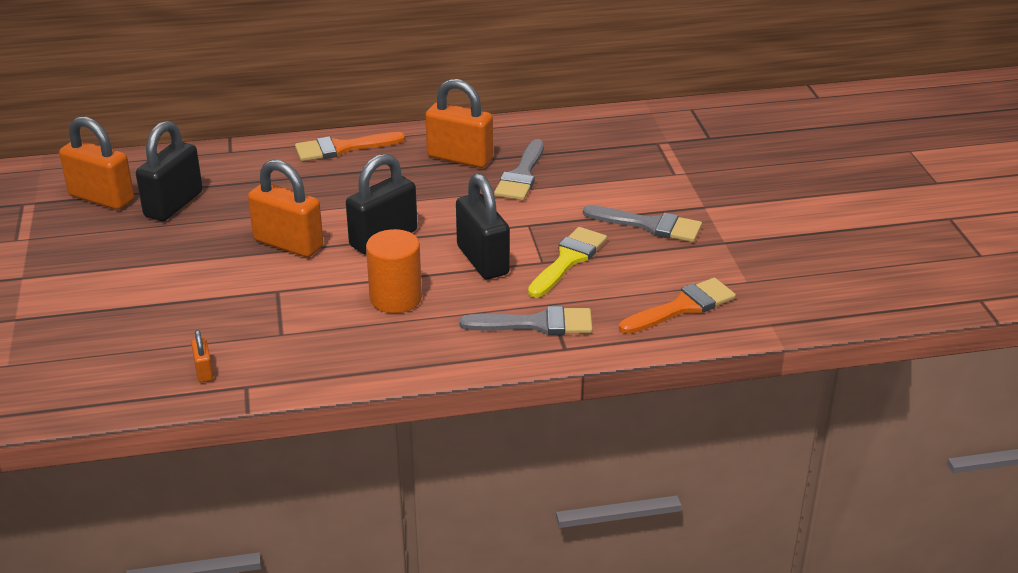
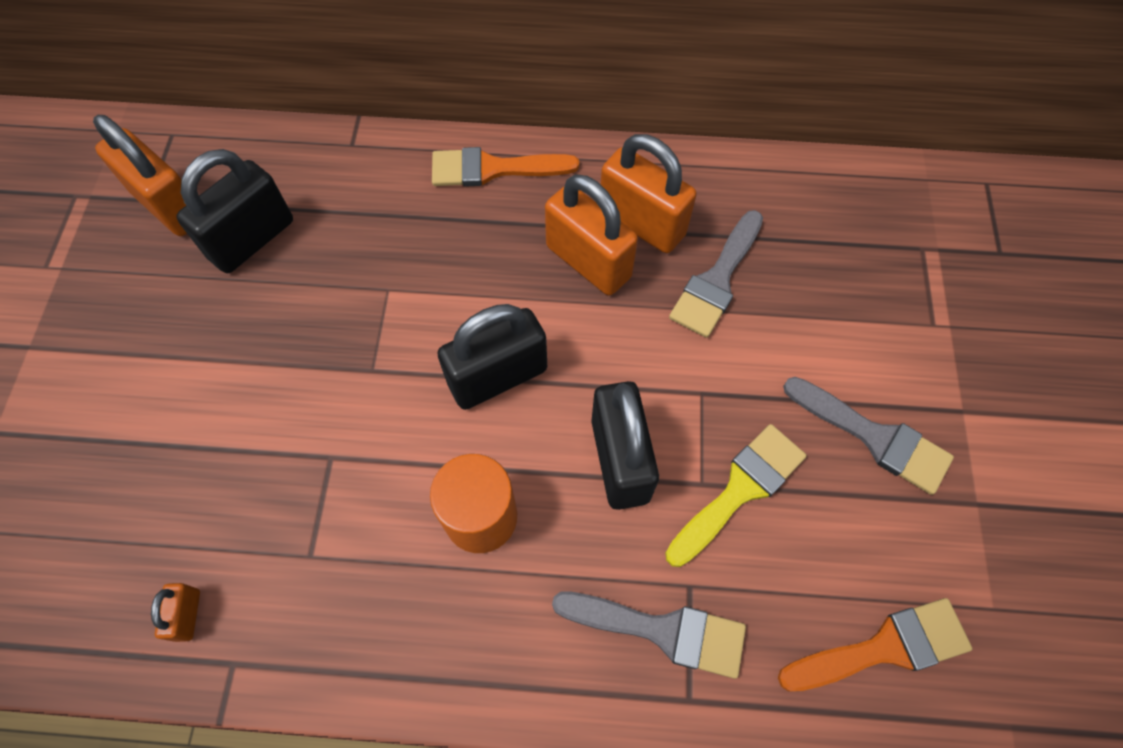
camera: 15 degrees right, 30 degrees up
orange padlock [248,160,324,257] -> orange padlock moved to [545,174,638,295]

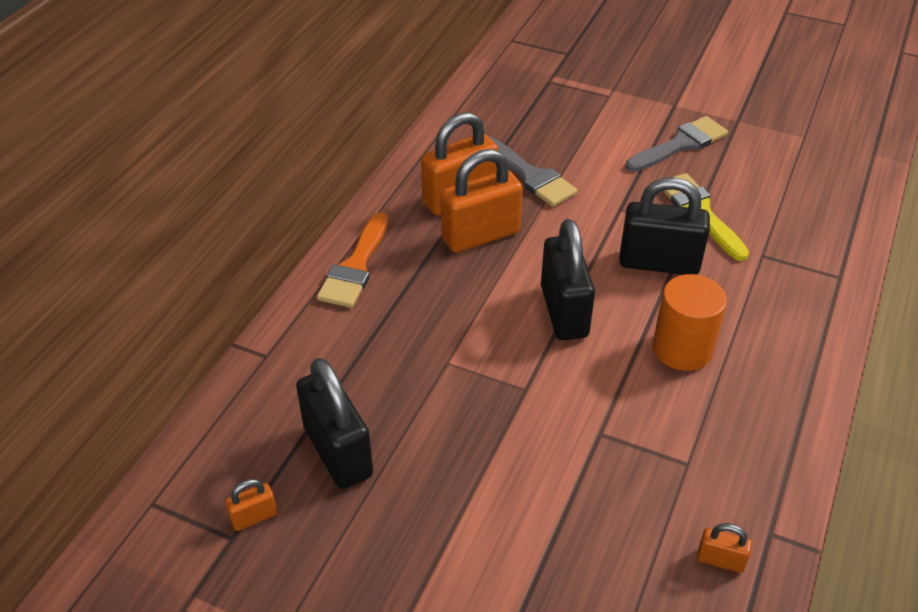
camera: 70 degrees left, 20 degrees down
orange padlock [93,115,187,236] -> orange padlock [225,479,277,531], size x0.46
grey brush [552,592,746,679] -> none
orange brush [778,598,972,692] -> none

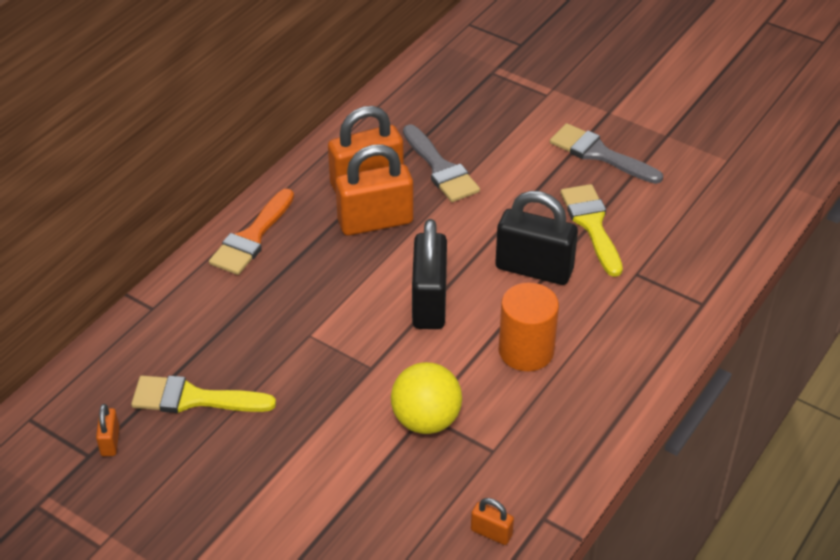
camera: 10 degrees right, 0 degrees up
orange padlock [225,479,277,531] -> orange padlock turned 75 degrees counterclockwise [96,404,120,456]
black padlock [296,358,373,489] -> yellow brush [131,376,276,413]
grey brush [626,116,728,172] -> grey brush turned 120 degrees counterclockwise [550,123,663,184]
none -> yellow ball [391,362,462,434]

